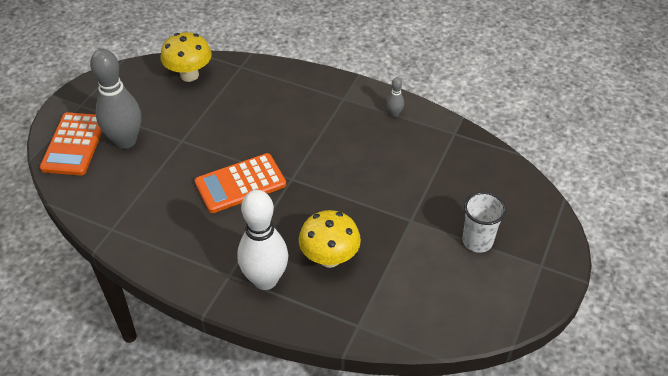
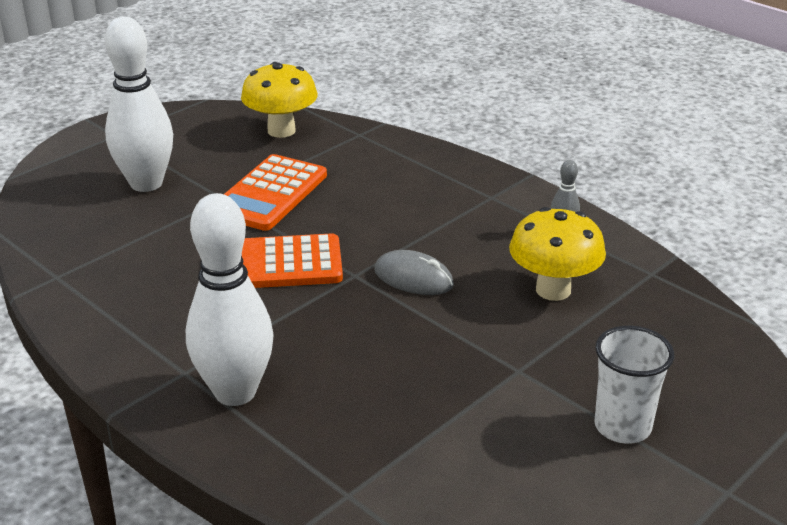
camera: 20 degrees right, 15 degrees down
orange calculator [40,112,102,175] -> orange calculator moved to [224,154,327,231]
grey bowling pin [90,49,141,149] -> white bowling pin [105,17,173,192]
yellow mushroom [299,210,361,268] -> yellow mushroom moved to [509,207,606,301]
none -> grey mouse [374,250,454,295]

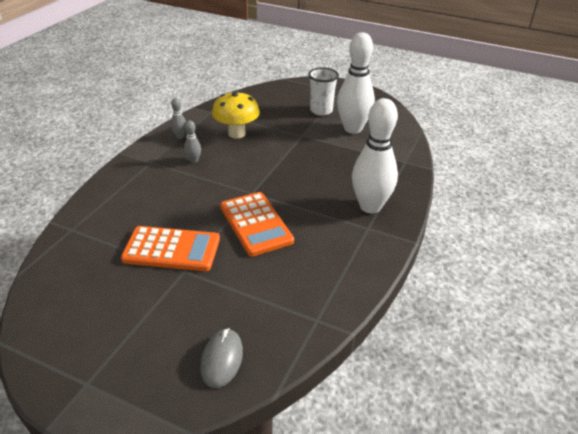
camera: 110 degrees left, 5 degrees up
white bowling pin [105,17,173,192] -> white bowling pin moved to [337,32,375,134]
yellow mushroom [241,62,318,138] -> none
grey mouse [374,250,454,295] -> grey mouse moved to [201,328,243,388]
none -> grey bowling pin [184,120,201,163]

